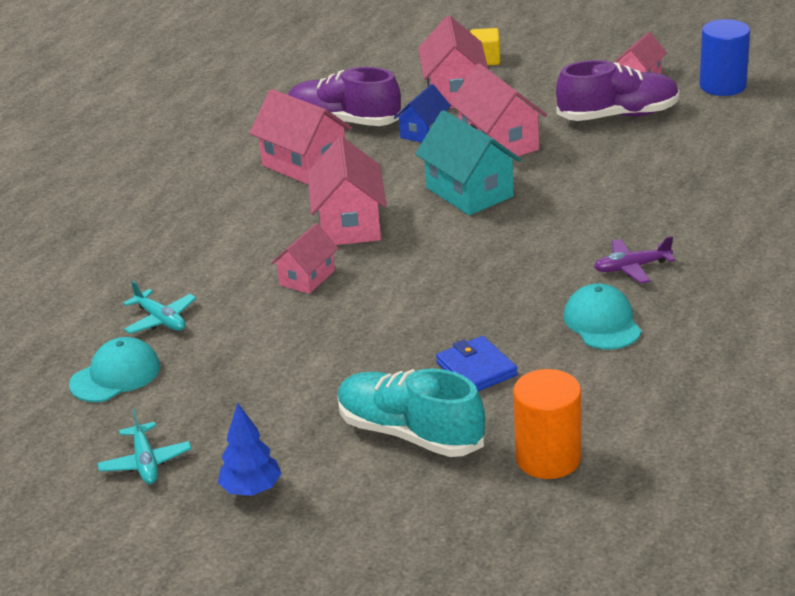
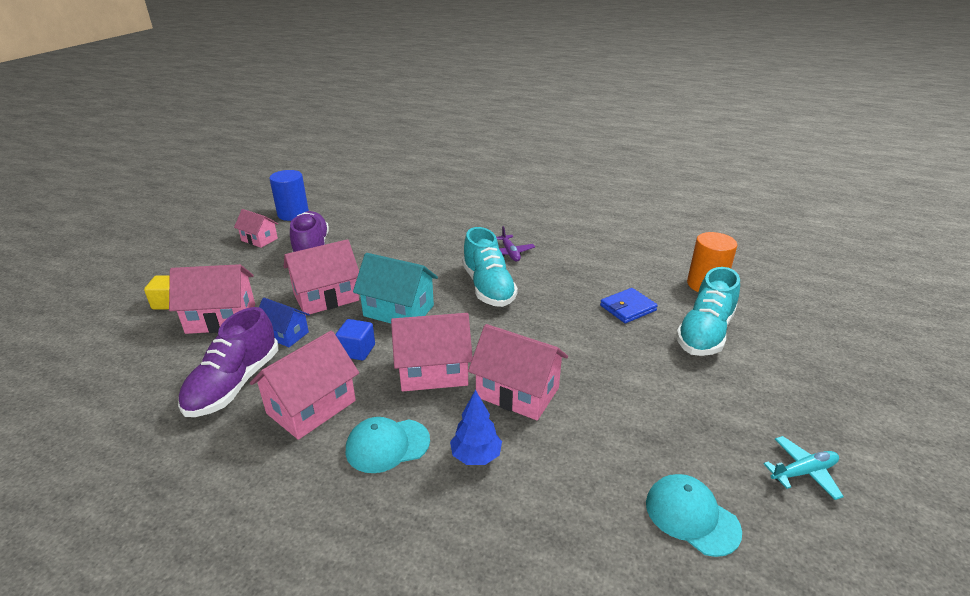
camera: 95 degrees left, 0 degrees up
turquoise plane [123,280,196,334] -> none
blue tree [218,403,282,496] -> blue tree moved to [450,390,502,465]
pink house [271,223,338,294] -> pink house [468,324,568,420], size x1.65
turquoise house [415,110,522,215] -> turquoise house turned 60 degrees clockwise [353,253,438,323]
turquoise cap [564,283,641,350] -> turquoise cap moved to [346,417,430,473]
none -> blue cube [335,319,375,361]
none -> turquoise shoe [462,227,518,307]

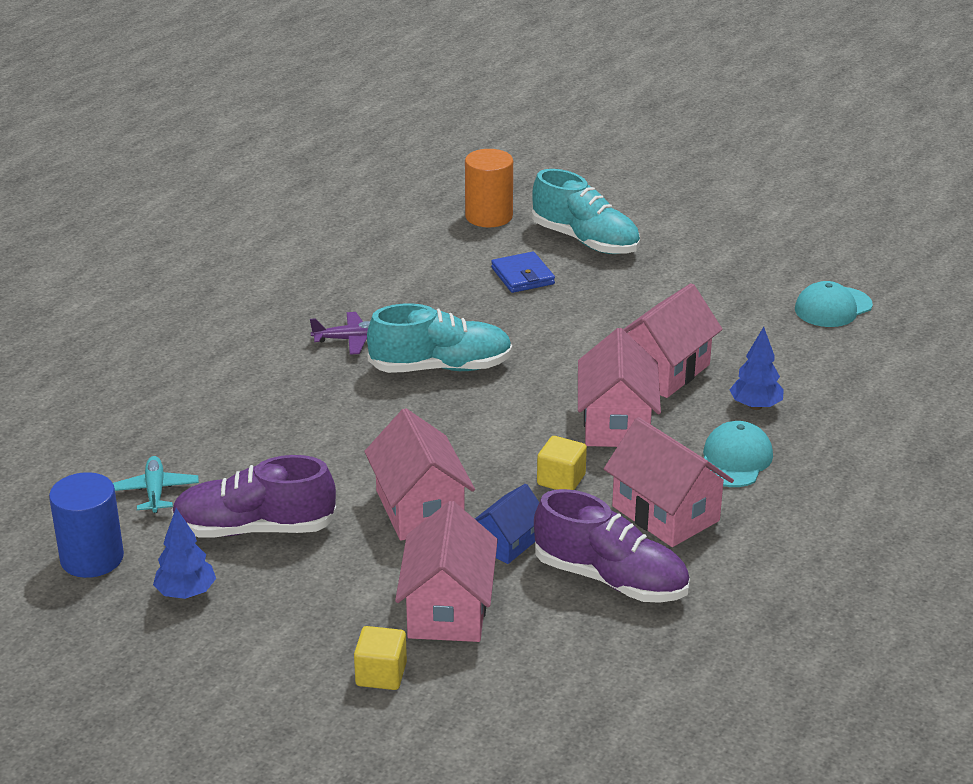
camera: 80 degrees left, 0 degrees up
pink house [234,209,278,248] -> blue tree [153,508,216,599]
blue cube [335,319,375,361] -> yellow cube [537,436,587,490]
turquoise cap [346,417,430,473] -> turquoise cap turned 150 degrees counterclockwise [703,421,773,487]
turquoise house [353,253,438,323] -> none
turquoise plane [764,436,844,500] -> turquoise plane moved to [113,456,199,513]

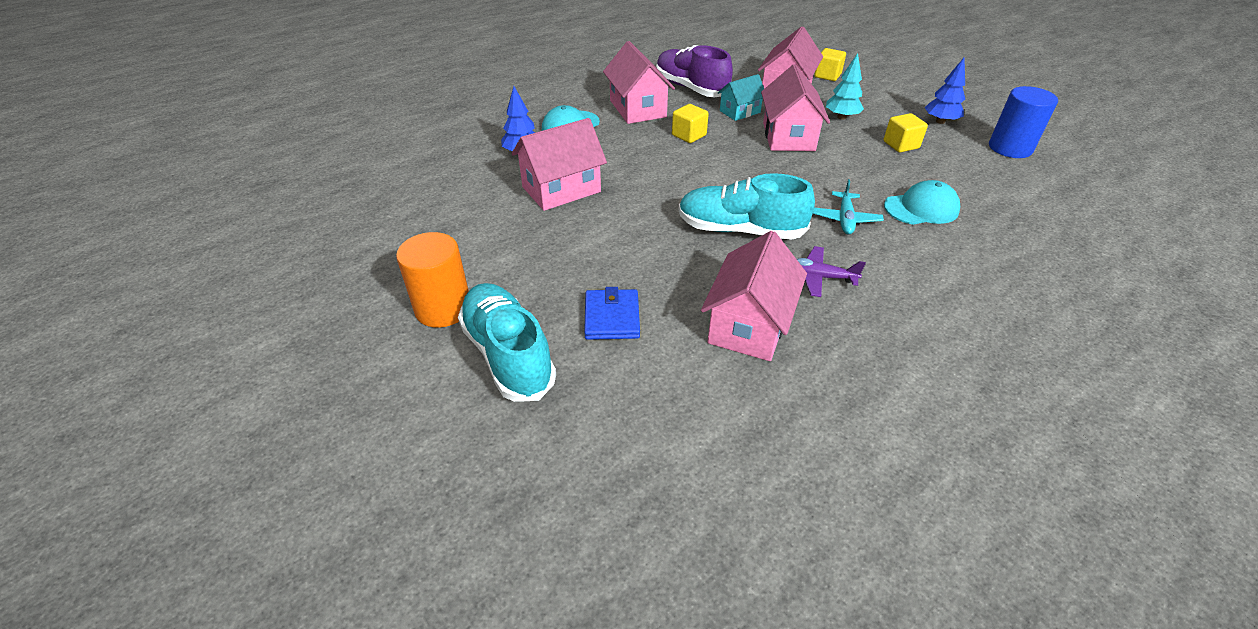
camera: 160 degrees left, 10 degrees up
turquoise plane [113,456,199,513] -> turquoise plane moved to [813,179,884,234]
purple shoe [171,455,337,538] -> yellow cube [884,113,928,152]
orange cylinder [465,149,513,227] -> orange cylinder moved to [396,232,469,328]
blue house [475,484,539,564] -> turquoise house [718,74,764,121]
pink house [578,328,661,447] -> pink house moved to [701,231,807,361]
turquoise cap [795,281,873,327] -> turquoise cap moved to [884,180,960,225]
none -> turquoise tree [826,53,864,119]

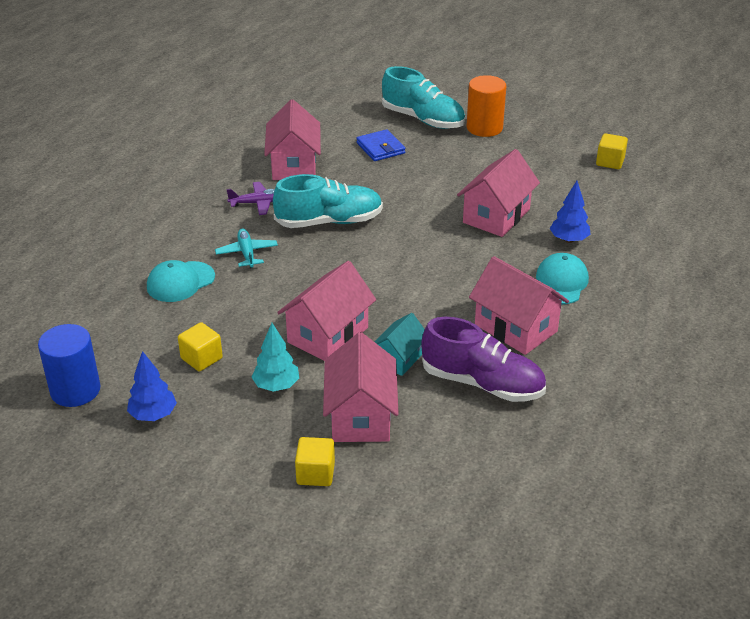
camera: 155 degrees right, 5 degrees down
yellow cube [672,104,709,143] -> yellow cube moved to [596,133,628,169]
pink house [761,64,830,151] -> pink house turned 60 degrees clockwise [277,261,376,361]

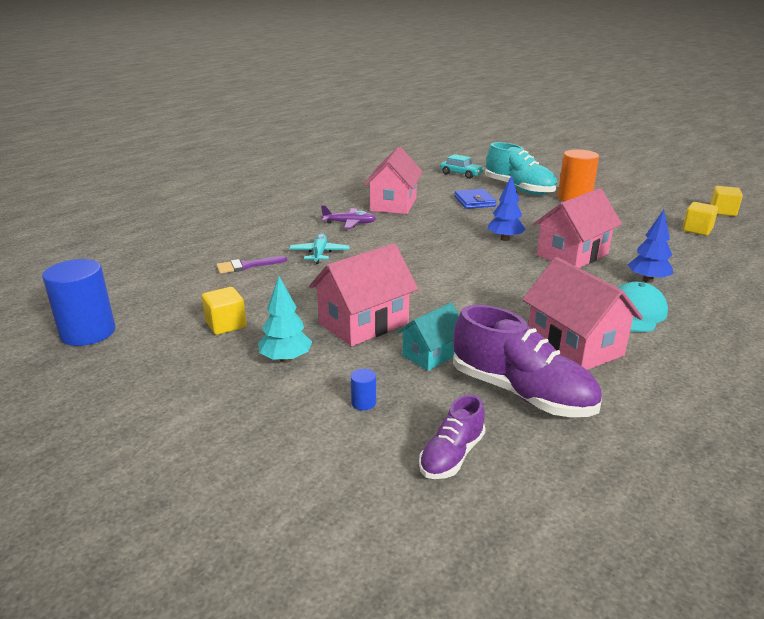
camera: 15 degrees right, 10 degrees down
blue tree [127,351,177,421] -> blue tree moved to [488,175,526,241]
turquoise cap [147,260,215,302] -> purple brush [216,256,287,274]
turquoise shoe [273,174,383,228] -> none
yellow cube [295,437,335,486] -> yellow cube moved to [710,186,743,216]
pink house [323,332,399,442] -> blue cylinder [351,369,376,410]
none -> purple shoe [419,394,486,479]
none -> turquoise car [440,154,484,179]

